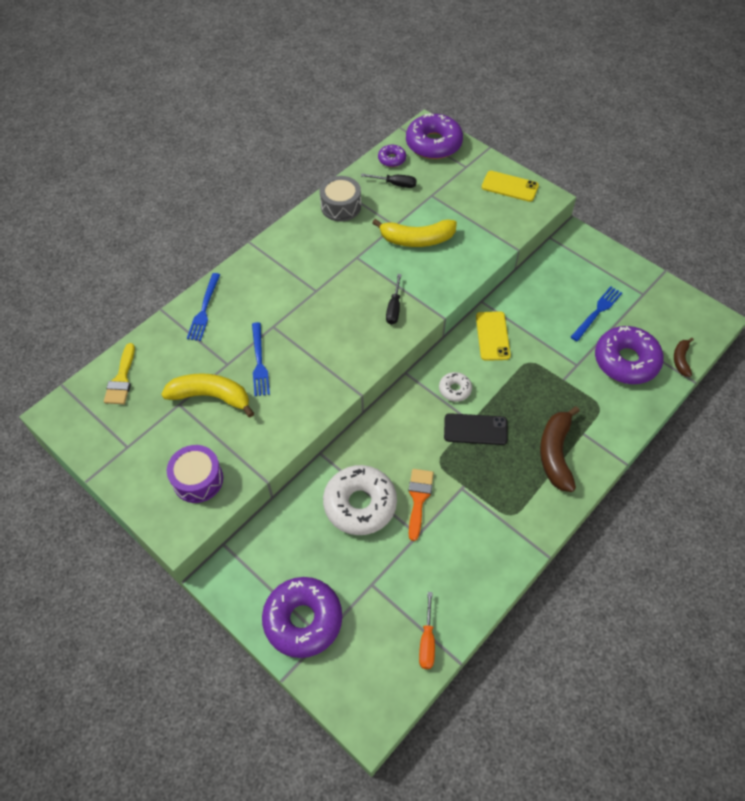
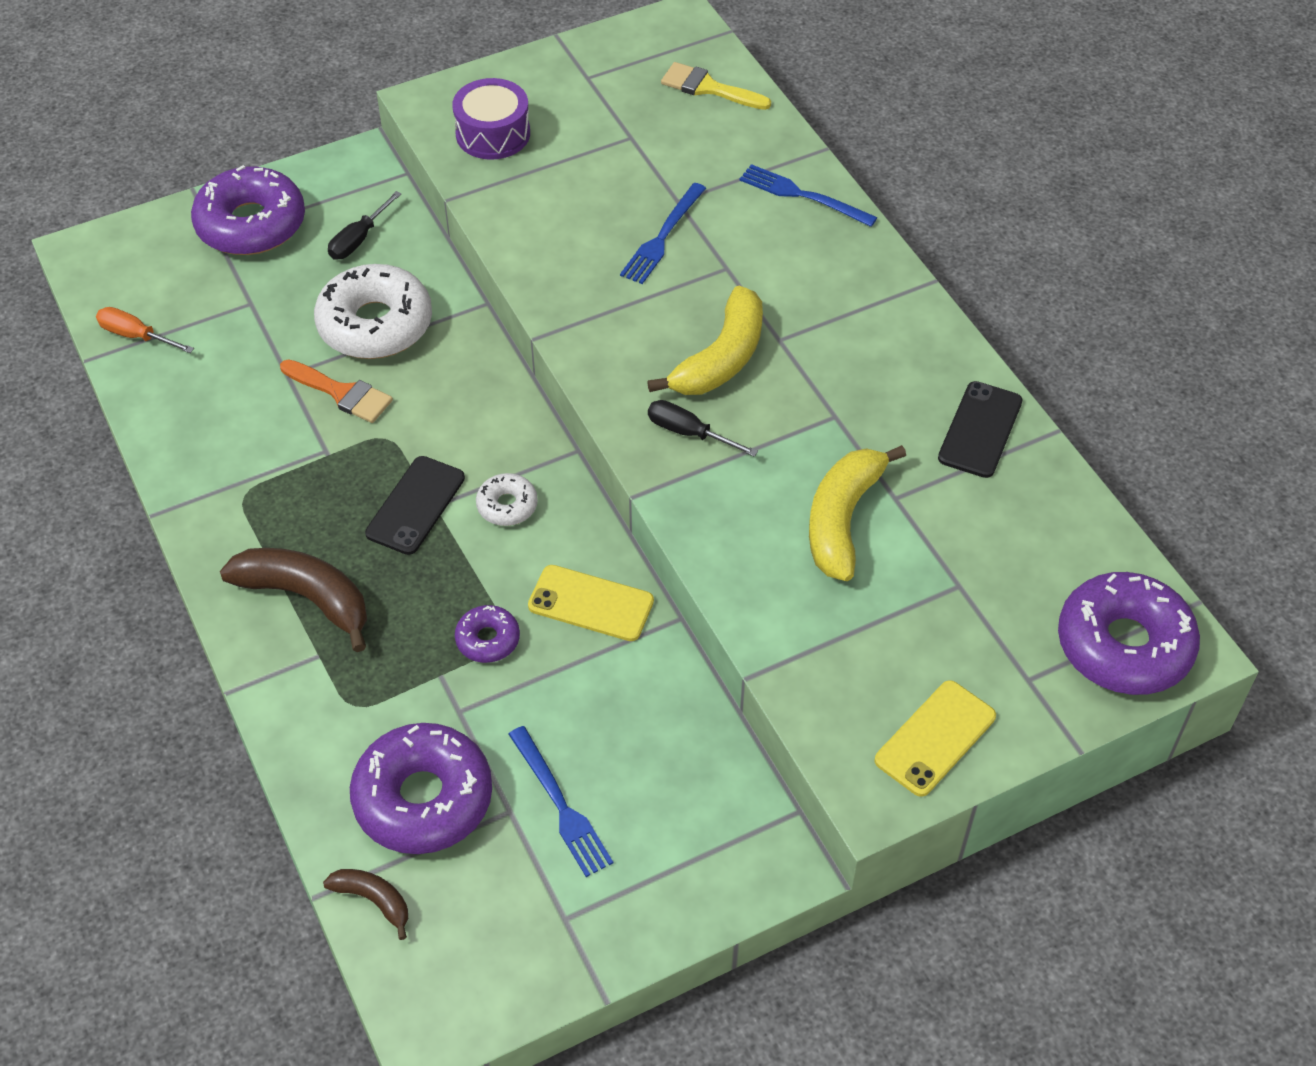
camera: 110 degrees right, 5 degrees down
yellow banana [161,373,254,417] -> yellow banana moved to [647,286,763,395]
blue fork [252,322,270,396] -> blue fork turned 75 degrees counterclockwise [620,183,706,284]
grey drum [320,176,361,221] -> black phone [938,381,1023,478]
black screwdriver [361,174,417,188] -> black screwdriver moved to [328,191,402,260]
purple donut [378,145,406,167] -> purple donut moved to [455,605,520,663]

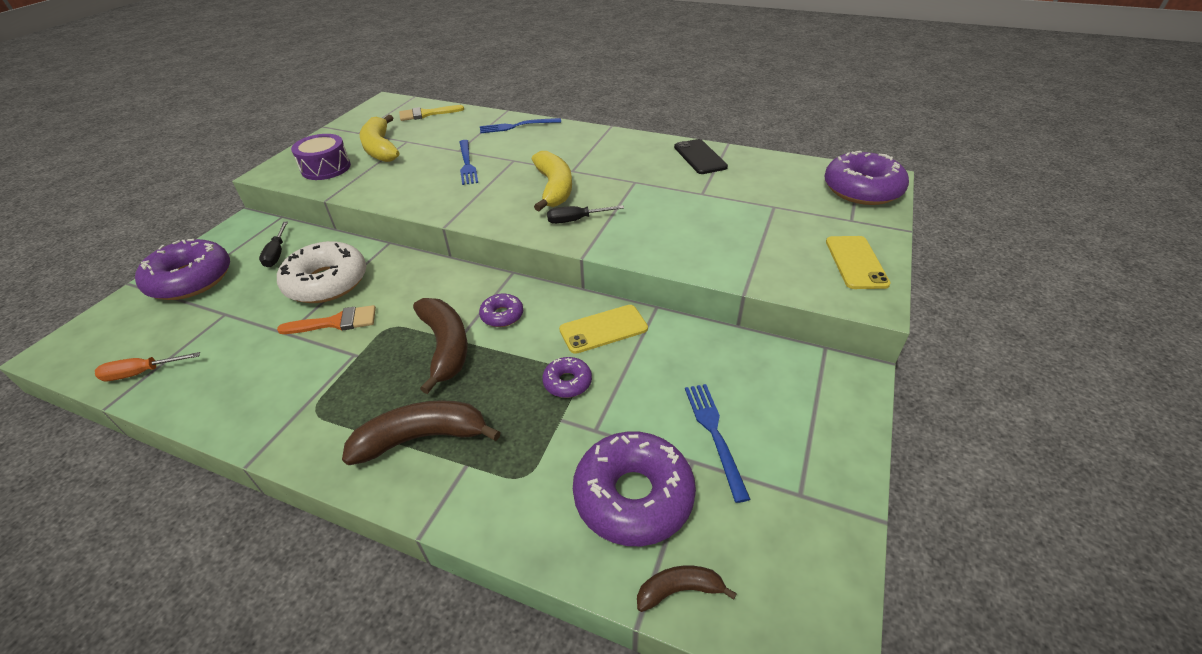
camera: 40 degrees left, 10 degrees down
black phone [365,456,465,555] -> brown banana [413,298,467,394]
white donut [476,473,538,526] -> purple donut [479,294,523,327]
blue fork [509,726,613,877] -> blue fork turned 120 degrees counterclockwise [685,384,751,503]
yellow banana [809,445,906,581] -> yellow banana moved to [359,115,399,162]

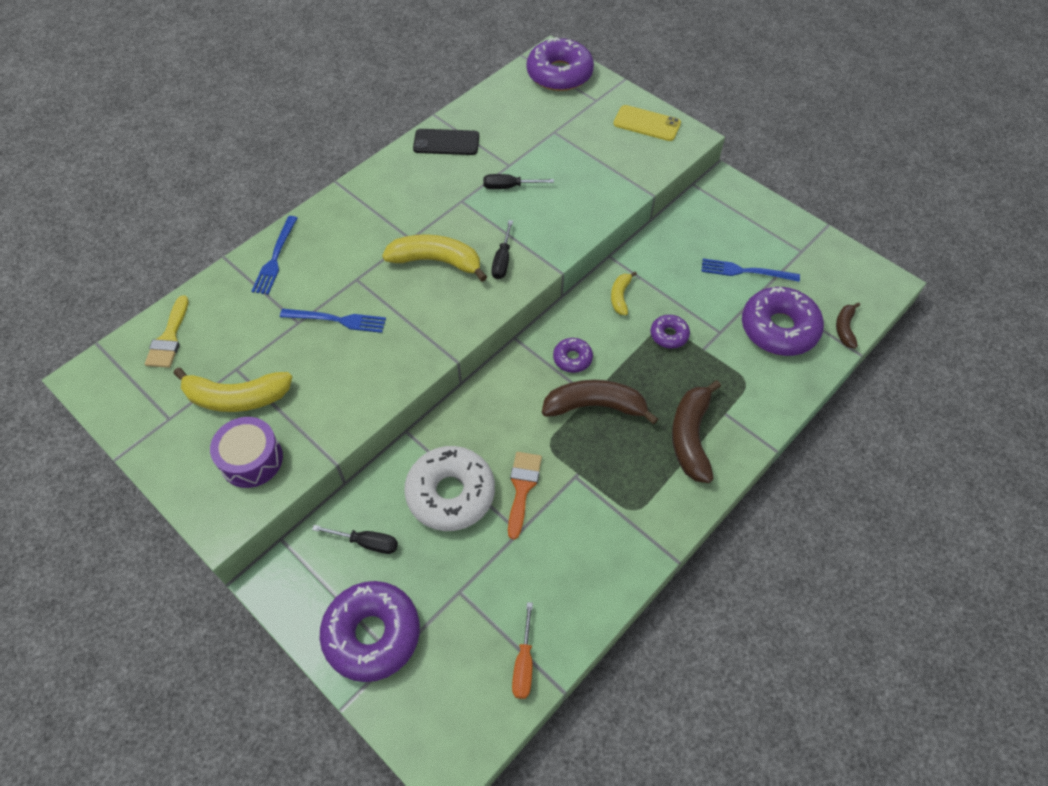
camera: 70 degrees left, 15 degrees up
yellow phone [559,305,648,354] -> yellow banana [611,271,637,315]
none -> black screwdriver [483,174,554,189]

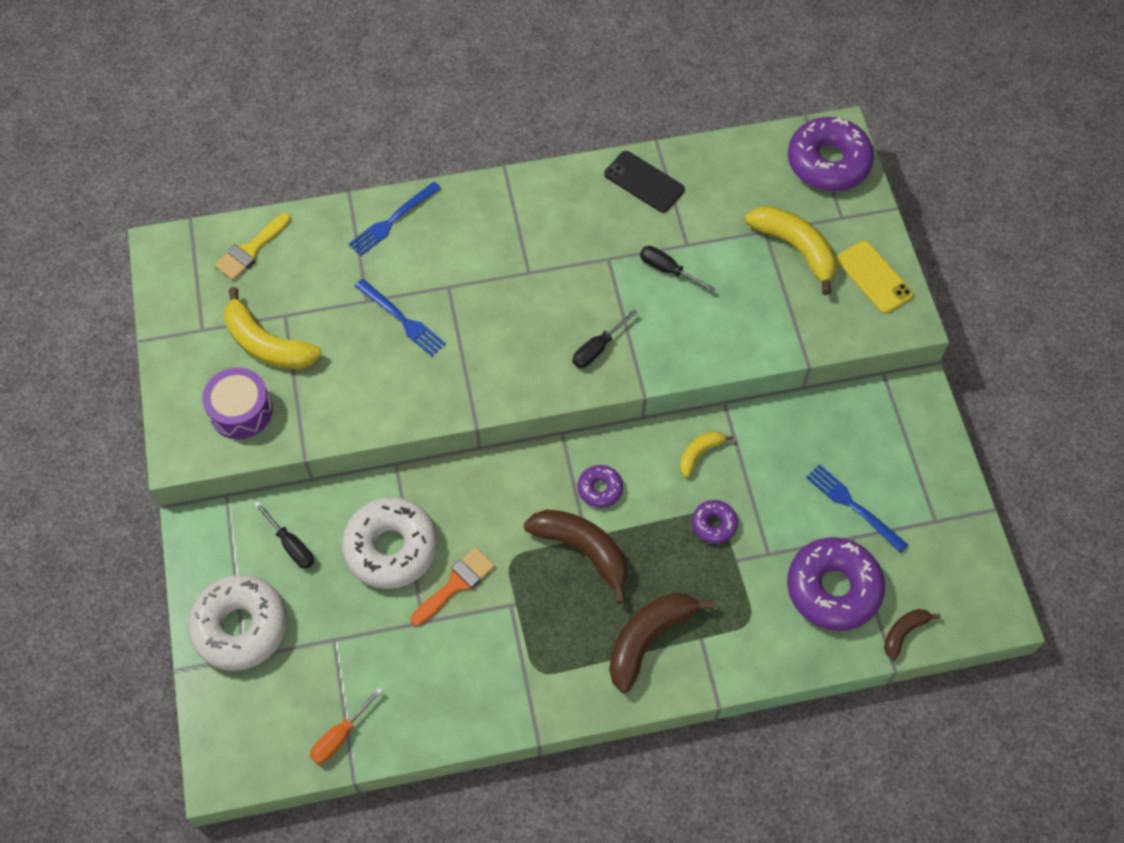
camera: 35 degrees right, 5 degrees up
purple donut [320,581,420,682] -> white donut [188,575,287,671]
yellow banana [382,234,487,282] -> yellow banana moved to [745,206,837,295]

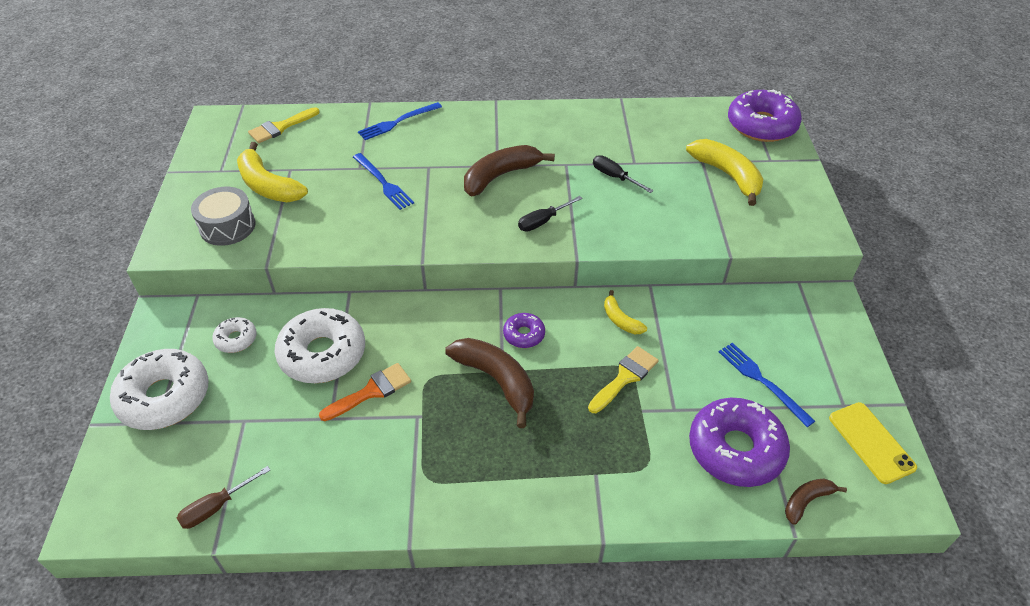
camera: 10 degrees right, 15 degrees down
purple drum [202,367,273,439] -> grey drum [191,187,256,246]
black screwdriver [254,501,314,569] -> white donut [212,317,257,353]
orange screwdriver [310,688,383,765] -> brown screwdriver [177,466,270,529]
black phone [604,151,685,212] -> none
brown banana [609,593,714,693] -> brown banana moved to [464,145,555,197]
yellow banana [680,431,733,477] -> yellow banana turned 90 degrees counterclockwise [604,290,647,334]
purple donut [692,500,738,544] -> yellow brush [588,346,659,413]
yellow phone [837,241,913,314] -> yellow phone moved to [829,402,917,484]

